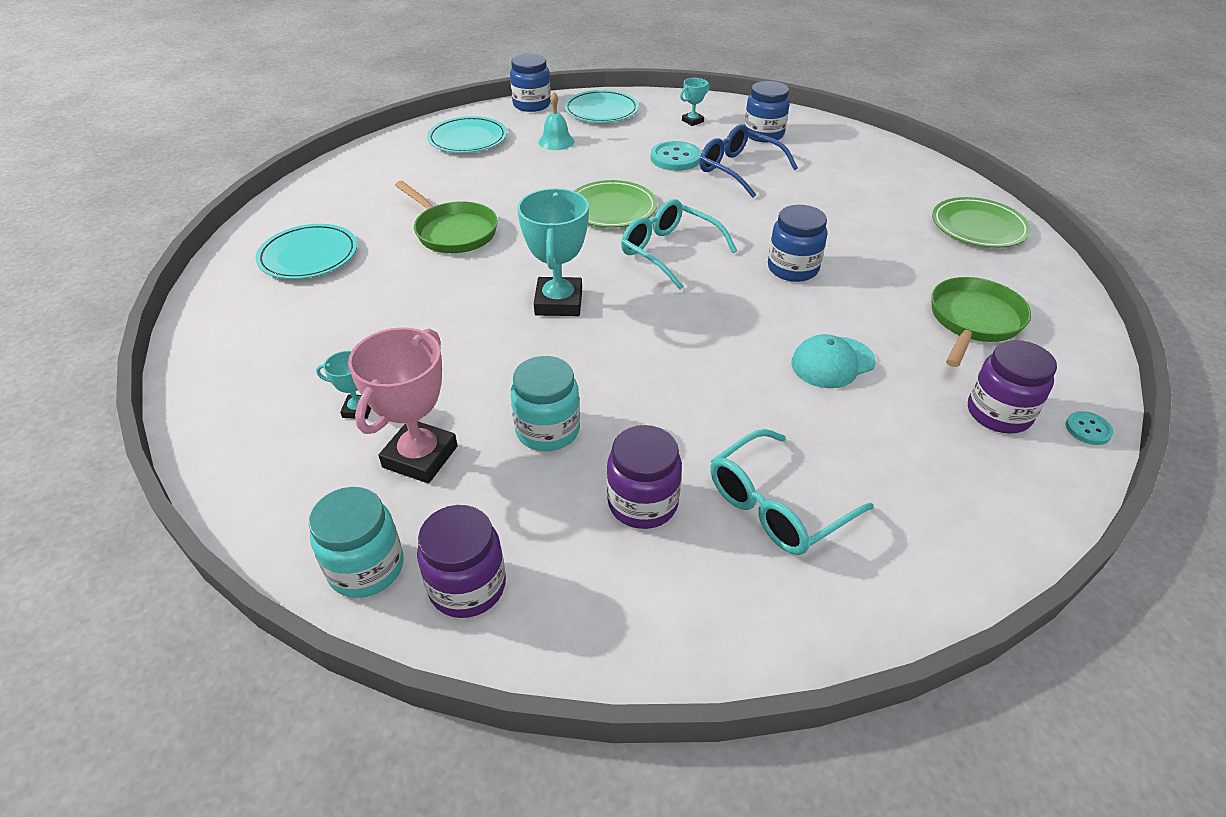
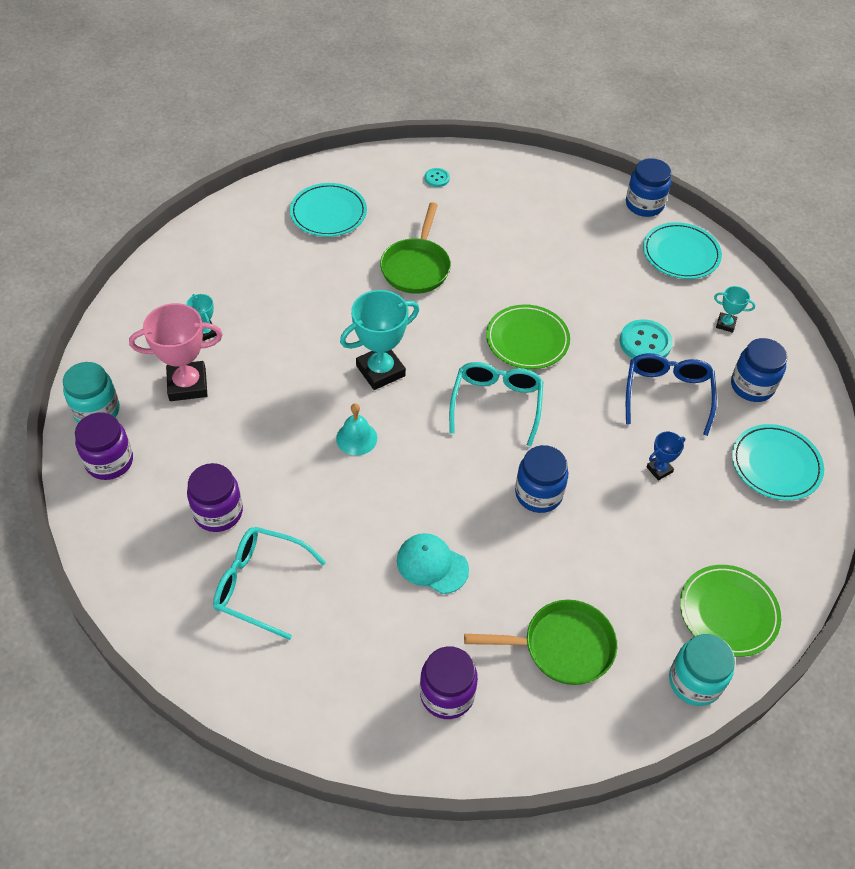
camera: 55 degrees right, 10 degrees up
turquoise plate [427,116,507,153] -> turquoise plate moved to [732,424,824,500]
turquoise jar [511,356,580,451] -> turquoise jar moved to [669,634,735,706]
turquoise bell [538,92,575,150] -> turquoise bell moved to [336,403,377,456]
turquoise button [1065,411,1114,445] -> turquoise button moved to [425,168,450,187]
none -> blue trophy [647,432,685,481]

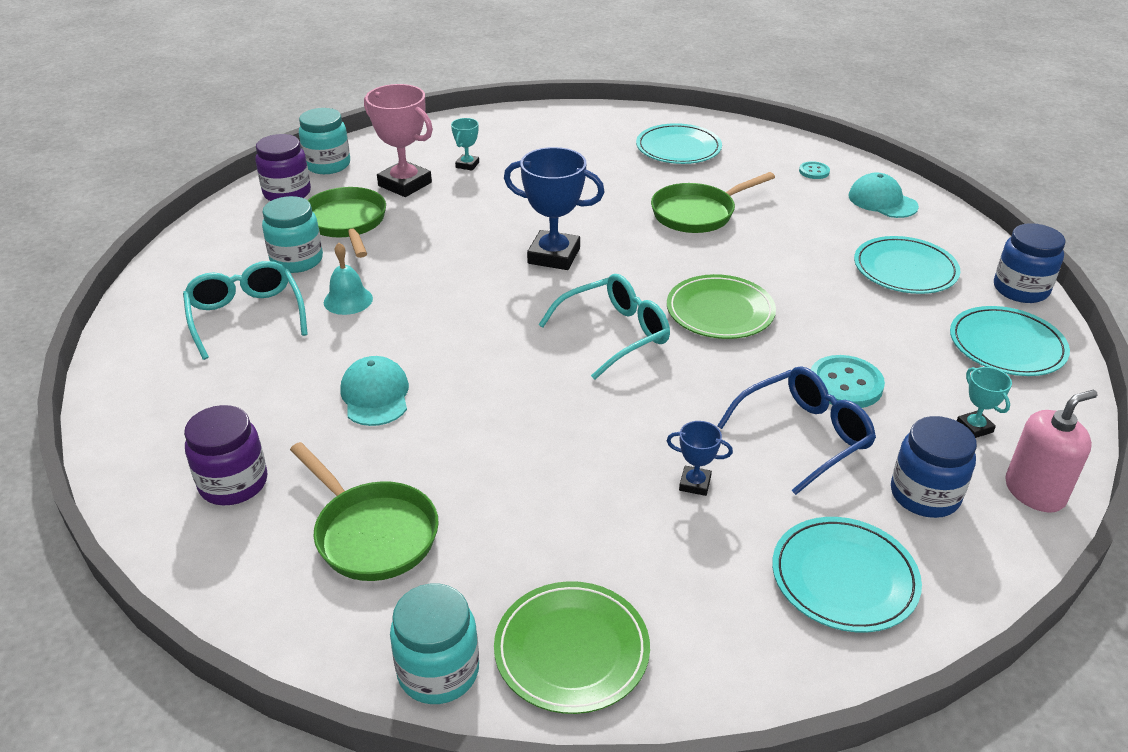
camera: 50 degrees right, 15 degrees down
purple jar [187,463,243,532] -> turquoise jar [262,196,323,273]
turquoise bell [336,403,377,456] -> turquoise bell moved to [324,243,373,315]
turquoise trophy [340,290,419,390] -> blue trophy [504,147,604,270]
blue jar [515,445,569,513] -> none
none -> green pan [308,187,386,258]
none -> turquoise cap [849,173,919,218]
none -> turquoise plate [854,236,960,294]
none -> pink soap dispenser [1005,390,1097,513]

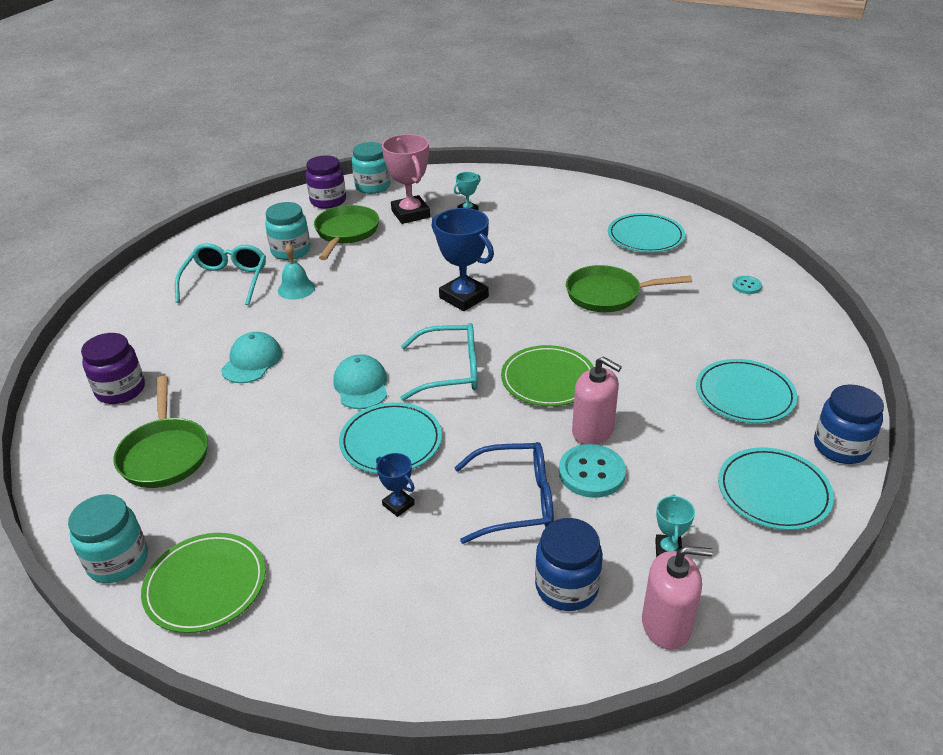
camera: 30 degrees right, 0 degrees up
turquoise plate [772,517,922,633] -> turquoise plate moved to [339,402,442,474]
turquoise cap [849,173,919,218] -> turquoise cap moved to [333,354,387,409]
none -> pink soap dispenser [572,356,622,445]

